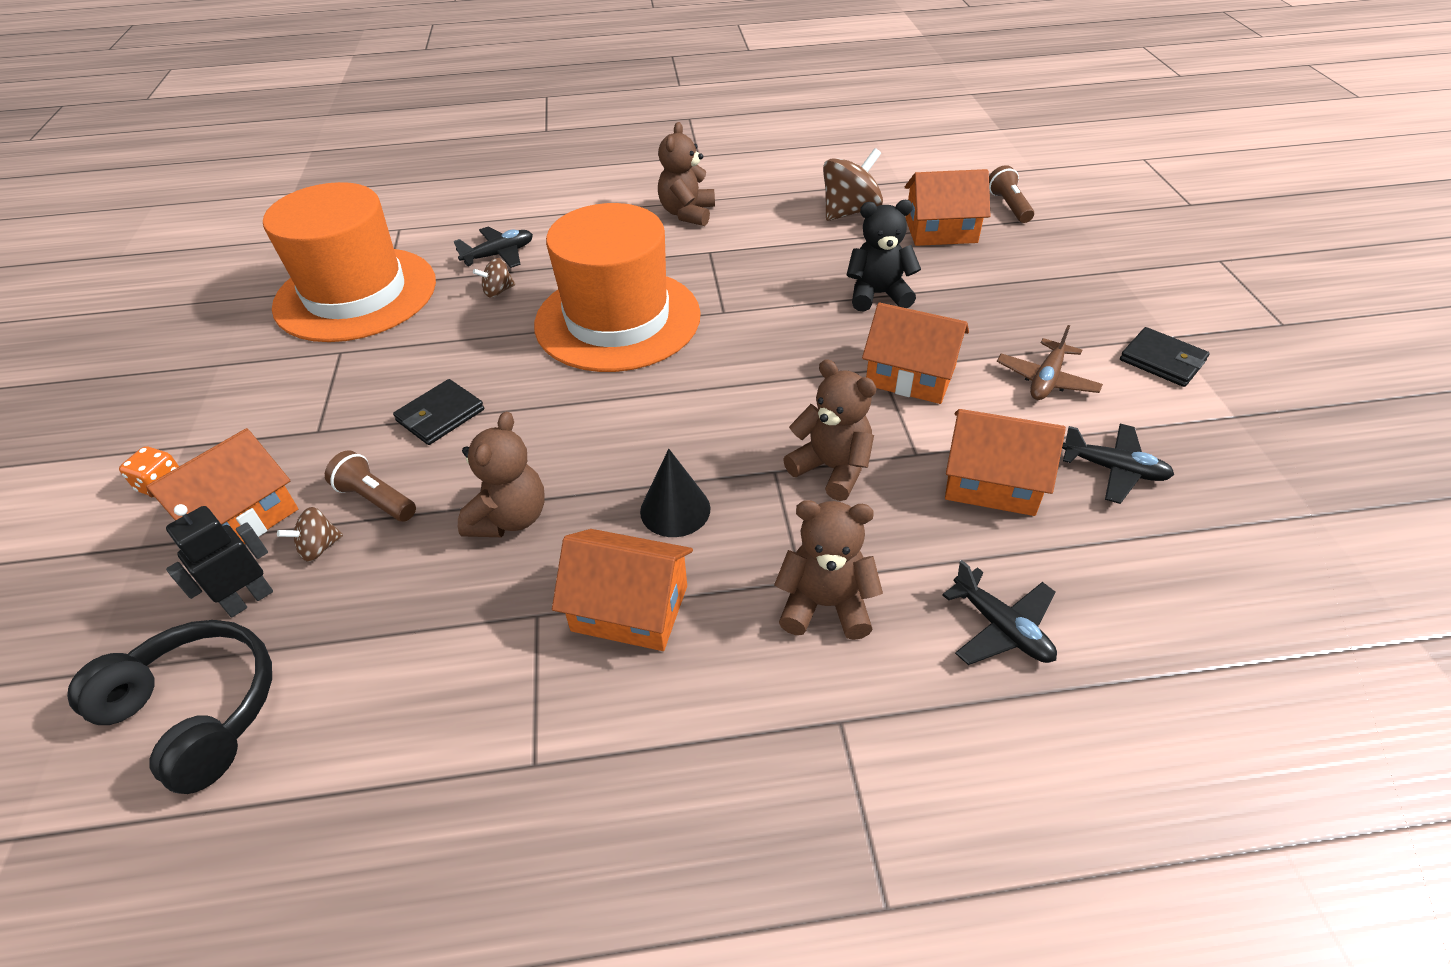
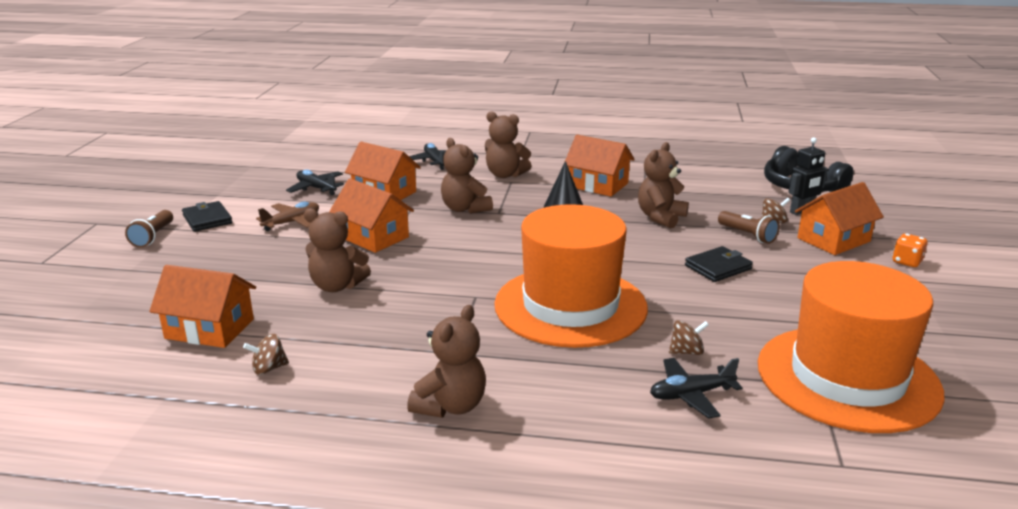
camera: 165 degrees left, 20 degrees down
brown spinning top [823,148,883,221] -> brown spinning top [243,334,289,375], size x0.51
black teddy bear [847,200,921,312] -> brown teddy bear [304,209,371,292]
brown flashlight [989,165,1034,223] -> brown flashlight moved to [125,210,173,248]

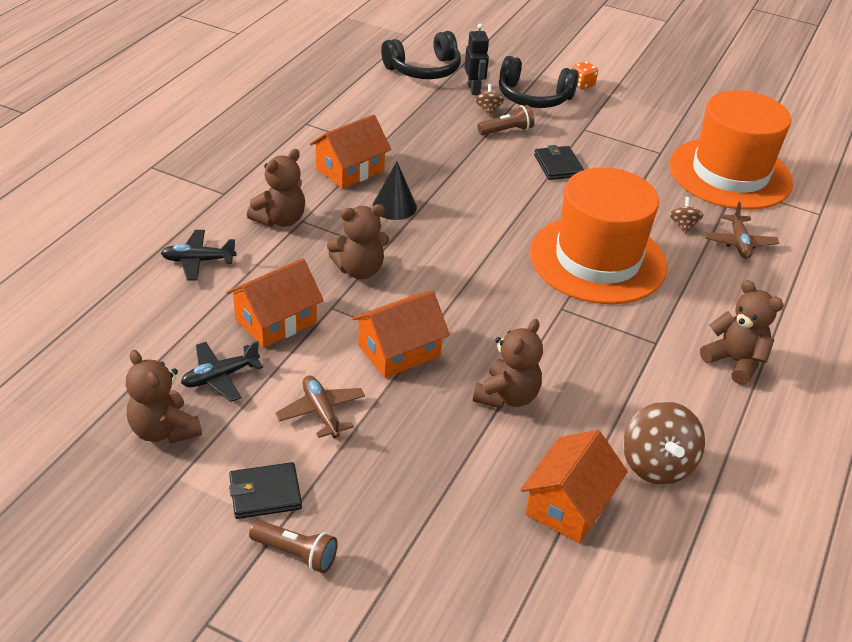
camera: 75 degrees left, 15 degrees up
brown spinning top [243,334,289,375] -> brown spinning top [623,401,705,485], size x1.95
brown teddy bear [638,142,689,228] -> brown teddy bear moved to [126,350,202,444]
black plane [650,358,743,419] -> brown plane [704,202,779,259]
orange house [795,182,884,255] -> black headphones [499,56,579,108]

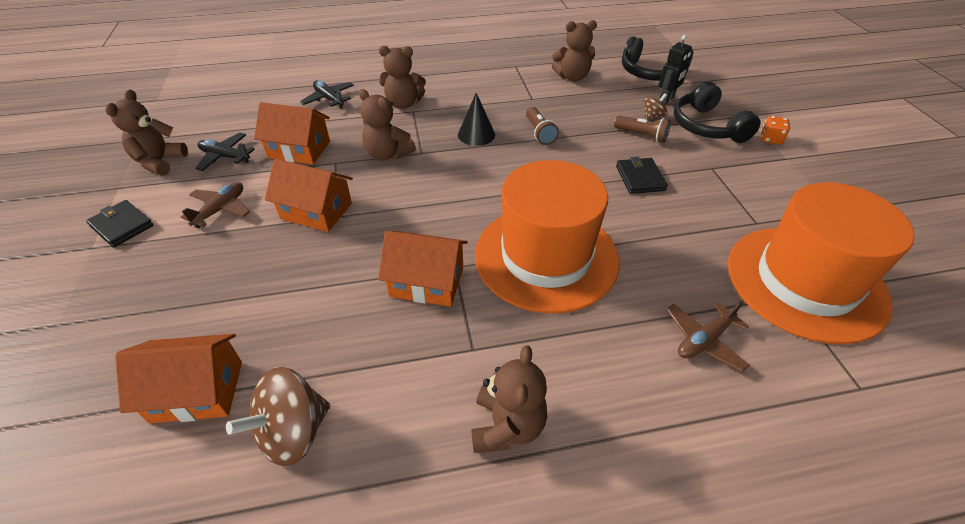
camera: 55 degrees right, 5 degrees up
brown flashlight [249,520,338,573] -> brown flashlight moved to [526,107,559,145]
orange house [310,114,391,189] -> orange house moved to [378,231,468,307]
brown teddy bear [473,319,543,409] -> brown teddy bear moved to [552,20,597,81]
black wallet [534,145,584,180] -> black wallet turned 45 degrees counterclockwise [616,157,668,194]
brown spinning top [670,197,704,234] -> none

